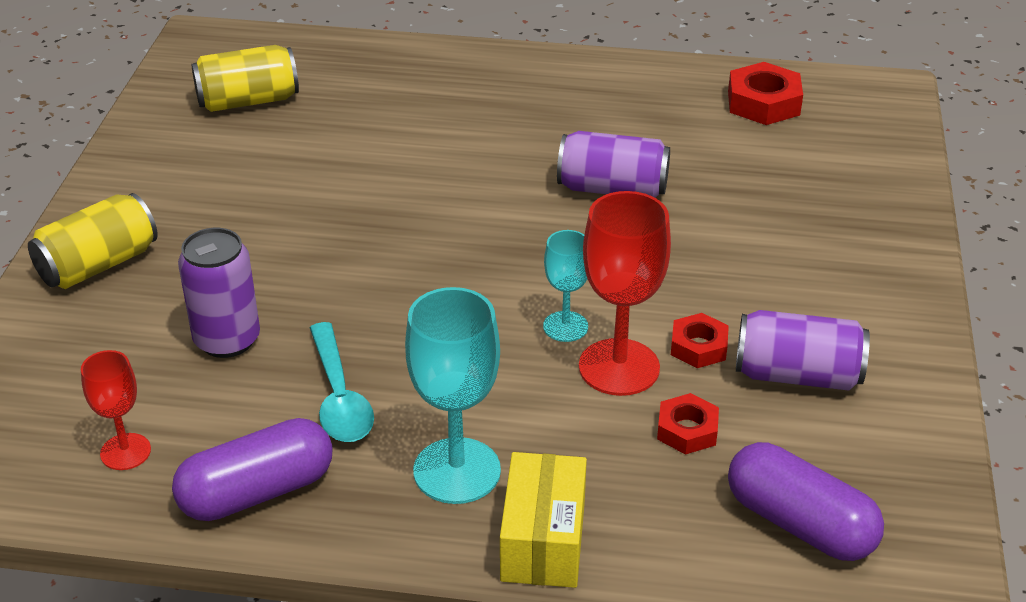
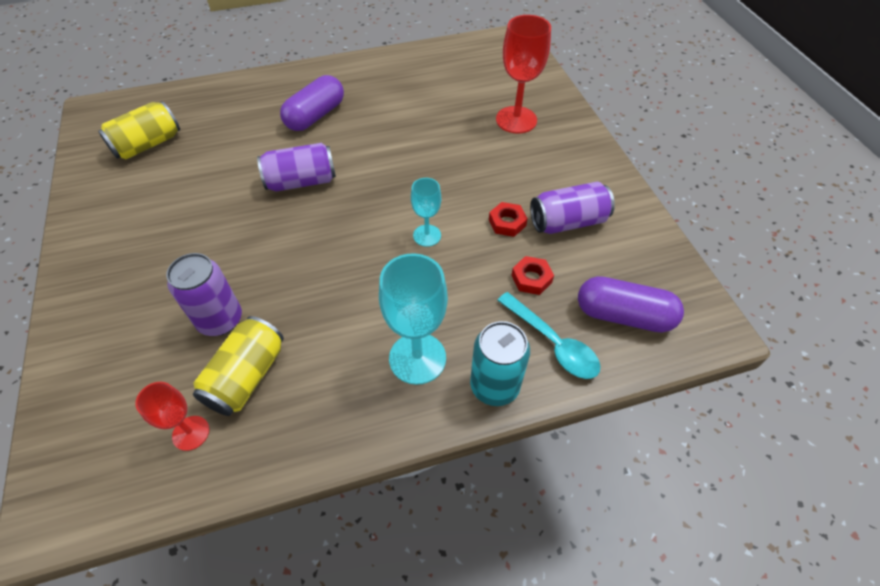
camera: 25 degrees left, 15 degrees up
yellow can [28,193,158,289] -> yellow can moved to [193,316,284,416]
purple capsule [172,418,333,521] -> purple capsule moved to [280,75,344,131]
turquoise spoon [310,322,374,442] -> turquoise spoon moved to [497,292,600,379]
yellow box [500,452,587,588] -> turquoise can [470,321,530,406]
purple can [557,131,670,198] -> purple can moved to [257,143,336,192]
red goblet [579,191,671,396] -> red goblet moved to [496,15,551,134]
red nut [728,62,803,125] -> none

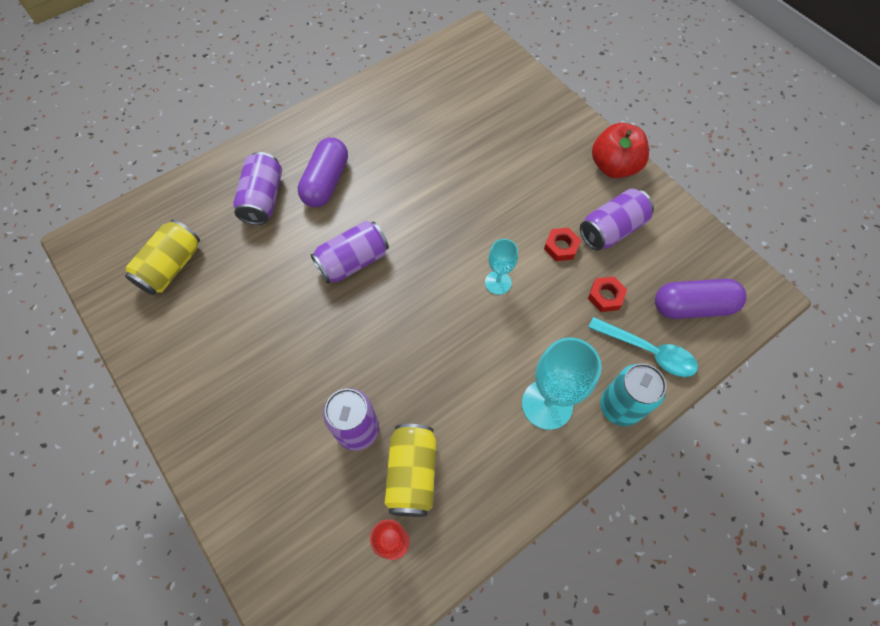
camera: 20 degrees left, 10 degrees up
red goblet [496,15,551,134] -> none
none -> purple can [233,152,282,225]
none -> red apple [592,123,649,178]

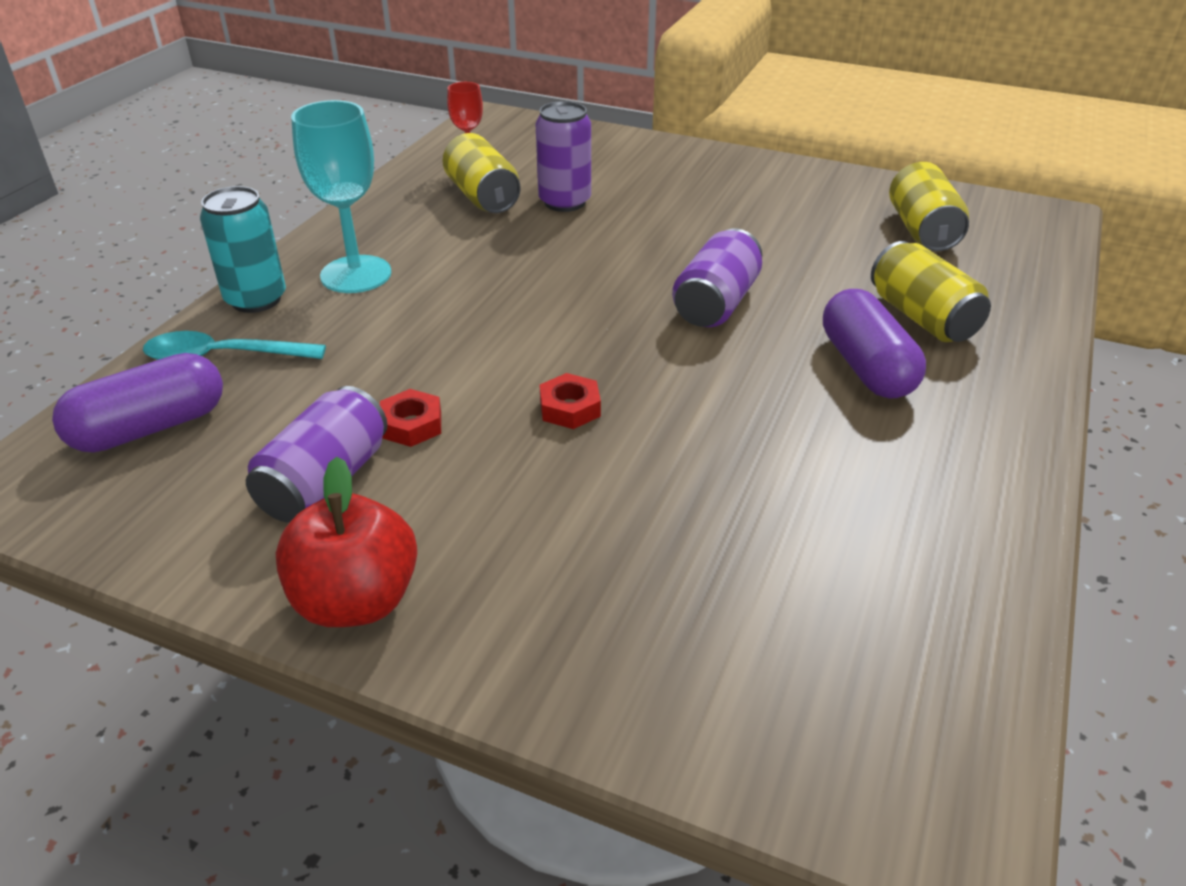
camera: 150 degrees right, 25 degrees down
purple can [233,152,282,225] -> yellow can [871,241,991,342]
turquoise goblet [485,239,518,295] -> none
red nut [588,277,627,312] -> red nut moved to [540,373,601,429]

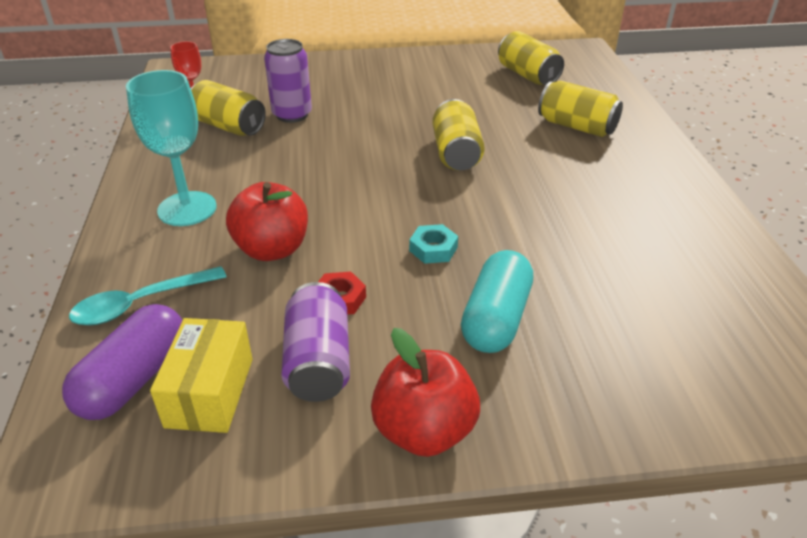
camera: 30 degrees left, 0 degrees up
turquoise can [200,186,286,313] -> none
red nut [540,373,601,429] -> turquoise nut [409,224,458,264]
purple can [672,229,762,327] -> yellow can [432,99,485,170]
purple capsule [823,289,926,398] -> none
none -> yellow box [150,318,253,433]
none -> red apple [226,182,308,261]
none -> turquoise capsule [461,250,533,353]

